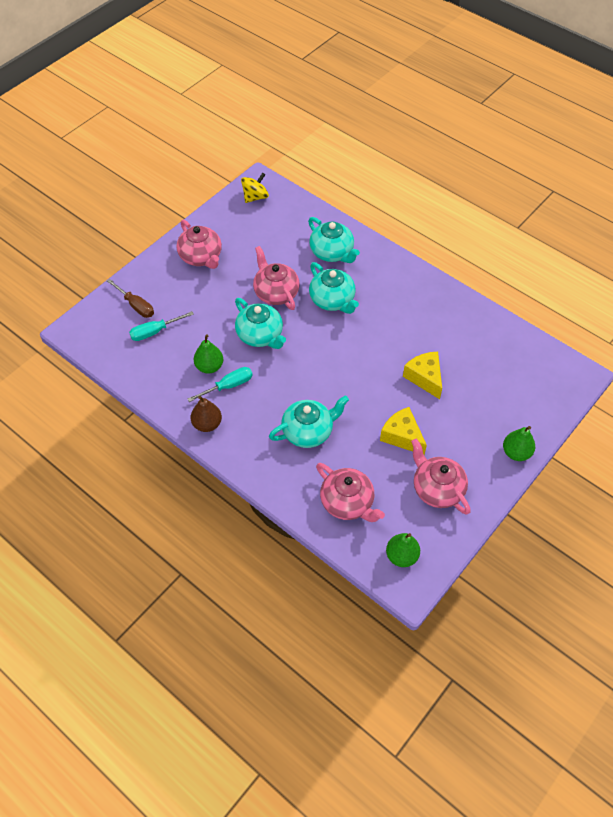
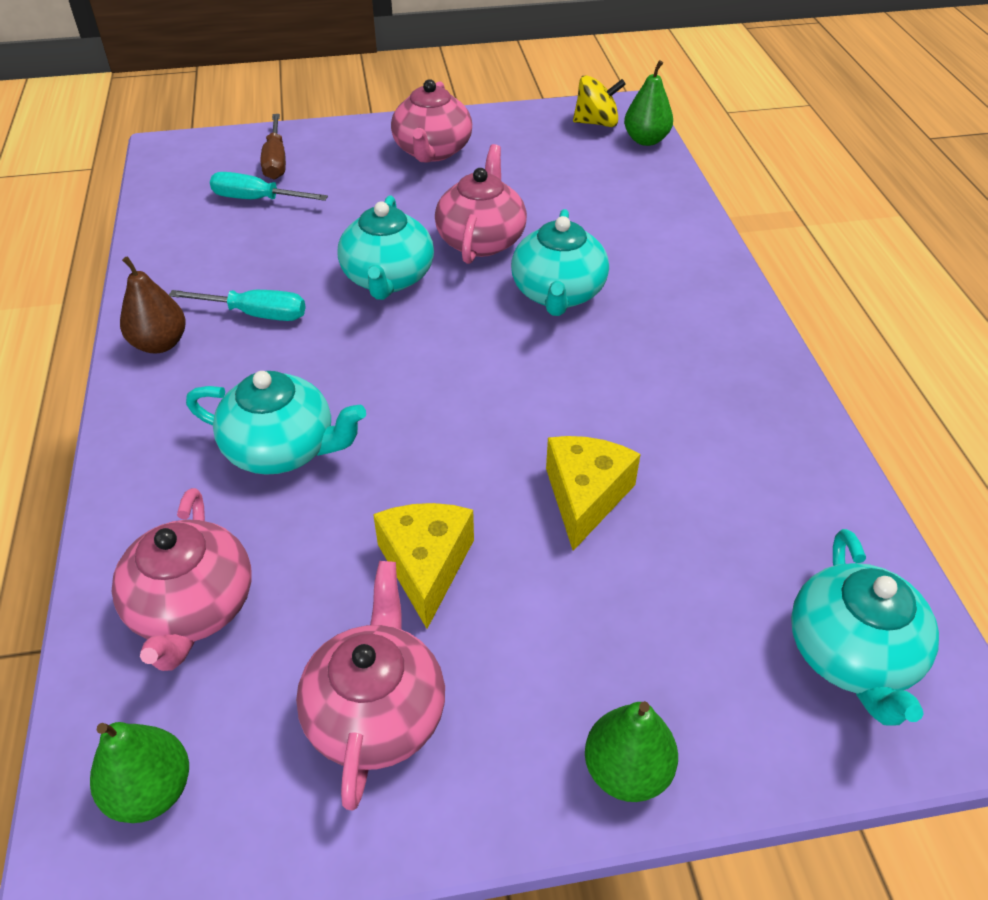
camera: 40 degrees right, 10 degrees down
green pear [194,334,223,374] -> green pear moved to [624,60,673,146]
turquoise teapot [308,217,360,263] -> turquoise teapot moved to [791,529,939,725]

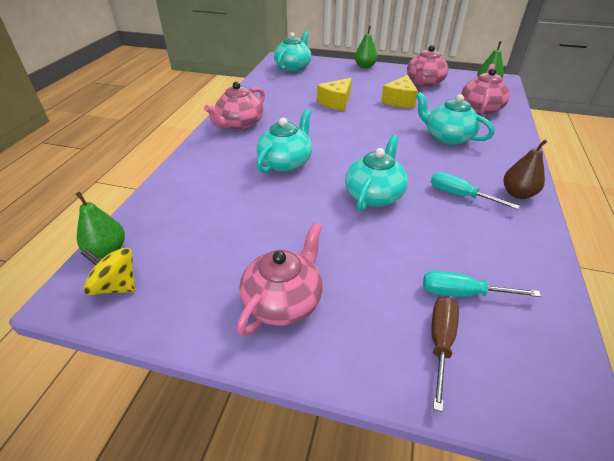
camera: 155 degrees left, 5 degrees down
turquoise screwdriver [210,172,328,201] -> turquoise screwdriver turned 150 degrees clockwise [423,271,541,297]
pink teapot [435,144,527,264] -> pink teapot moved to [204,82,265,130]

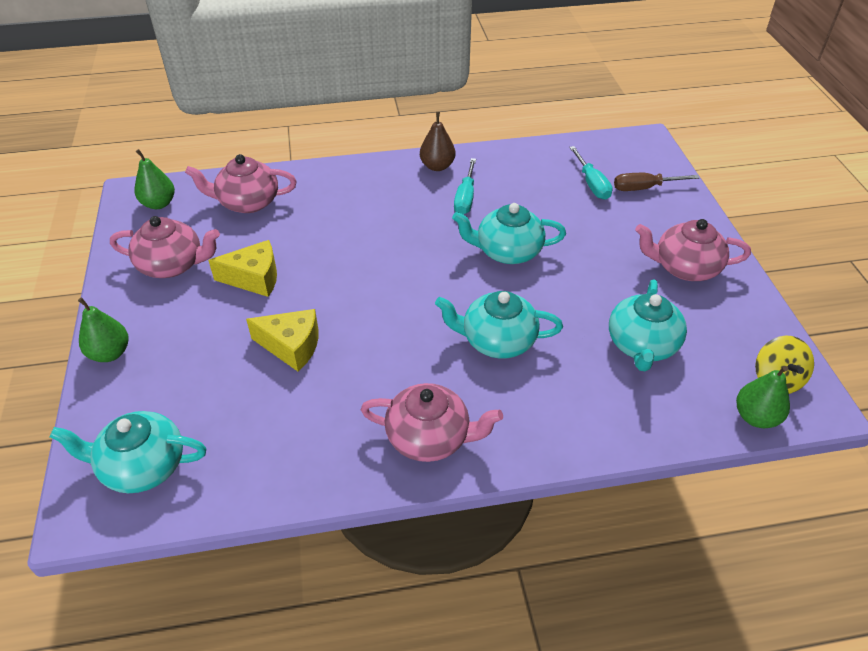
camera: 115 degrees left, 5 degrees up
turquoise teapot [416,92,494,145] -> turquoise teapot moved to [609,280,687,371]

